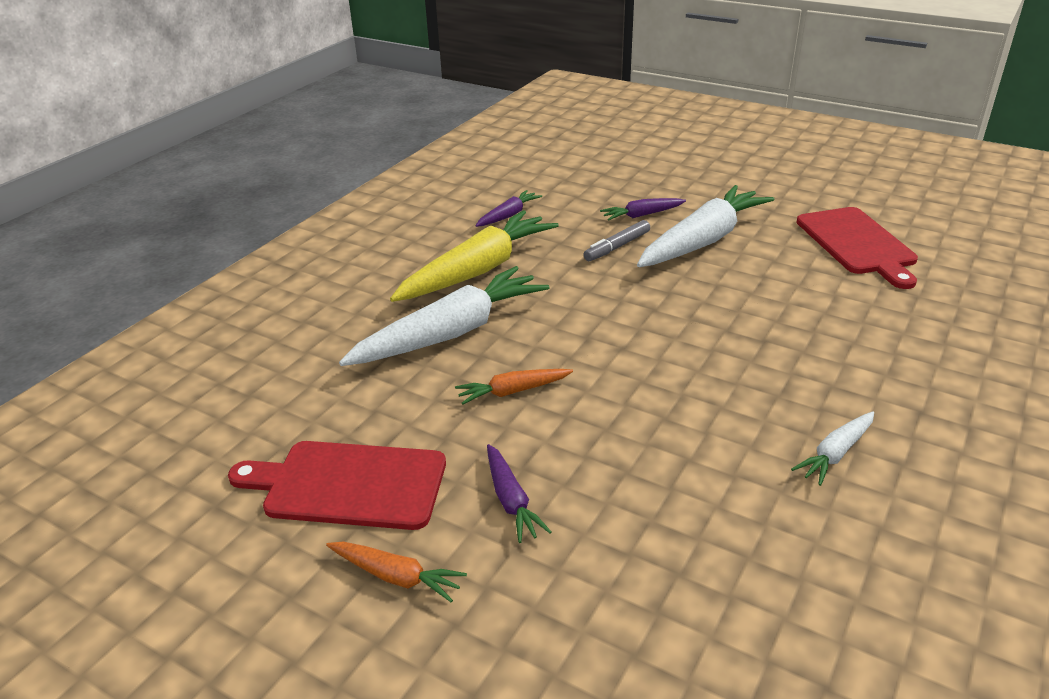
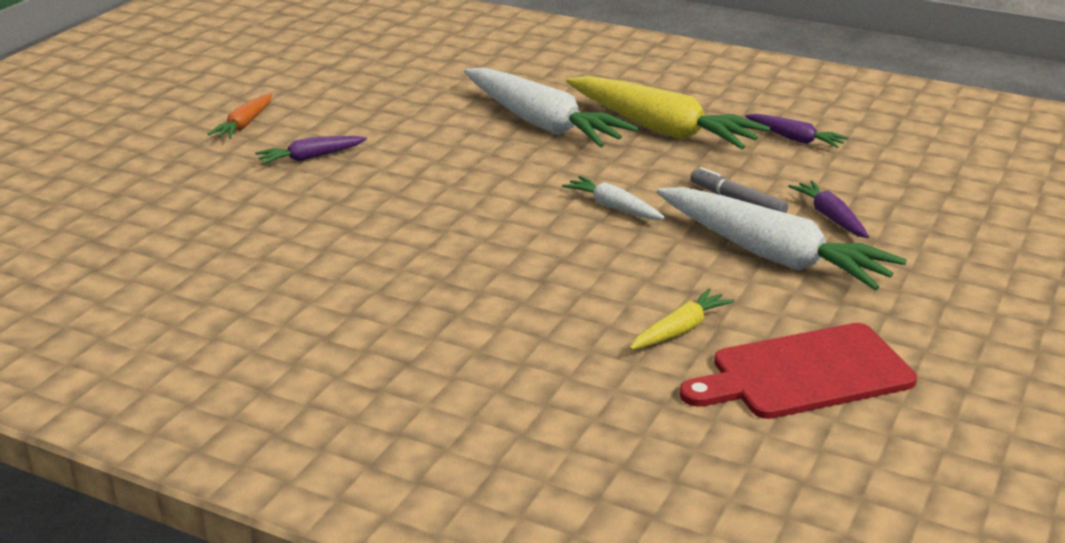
camera: 85 degrees right, 5 degrees down
red cutting board [228,441,446,530] -> none
orange carrot [455,369,573,405] -> none
white carrot [791,412,874,486] -> white carrot moved to [562,176,666,220]
none -> yellow carrot [630,288,735,350]

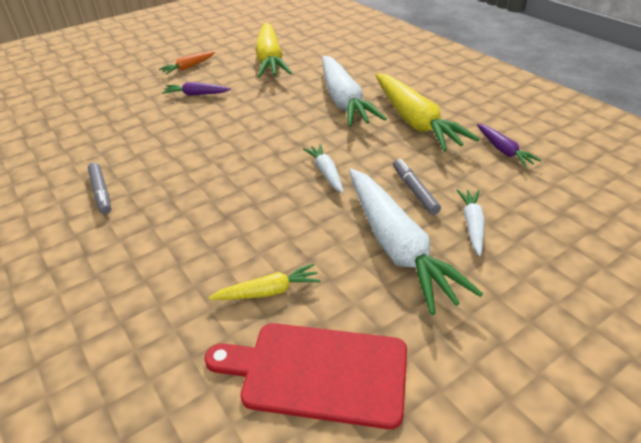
camera: 30 degrees right, 10 degrees up
purple carrot [788,180,869,238] -> white carrot [457,189,485,256]
none -> grey marker [88,162,111,214]
none -> yellow carrot [255,23,292,78]

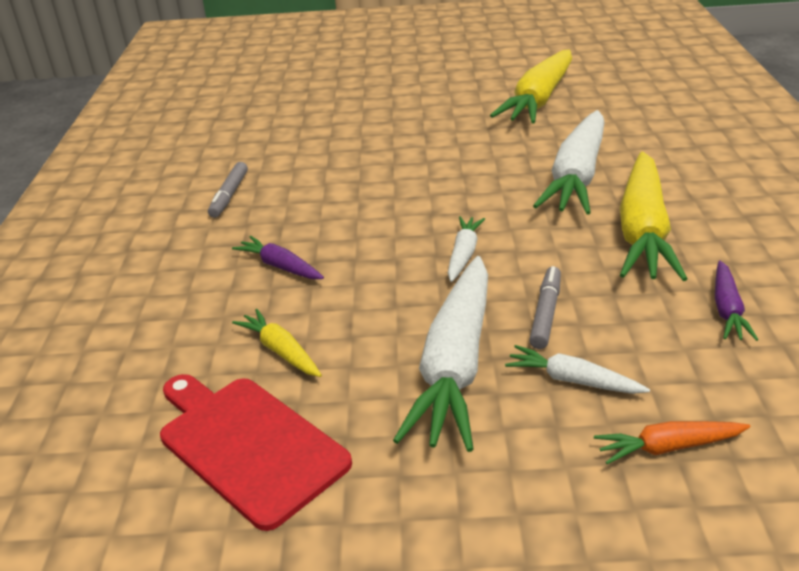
camera: 35 degrees right, 5 degrees down
orange carrot [159,52,215,74] -> orange carrot moved to [594,421,750,464]
purple carrot [162,82,231,96] -> purple carrot moved to [232,236,324,279]
yellow carrot [209,263,321,300] -> yellow carrot turned 150 degrees counterclockwise [232,309,322,377]
white carrot [457,189,485,256] -> white carrot turned 105 degrees counterclockwise [505,345,650,394]

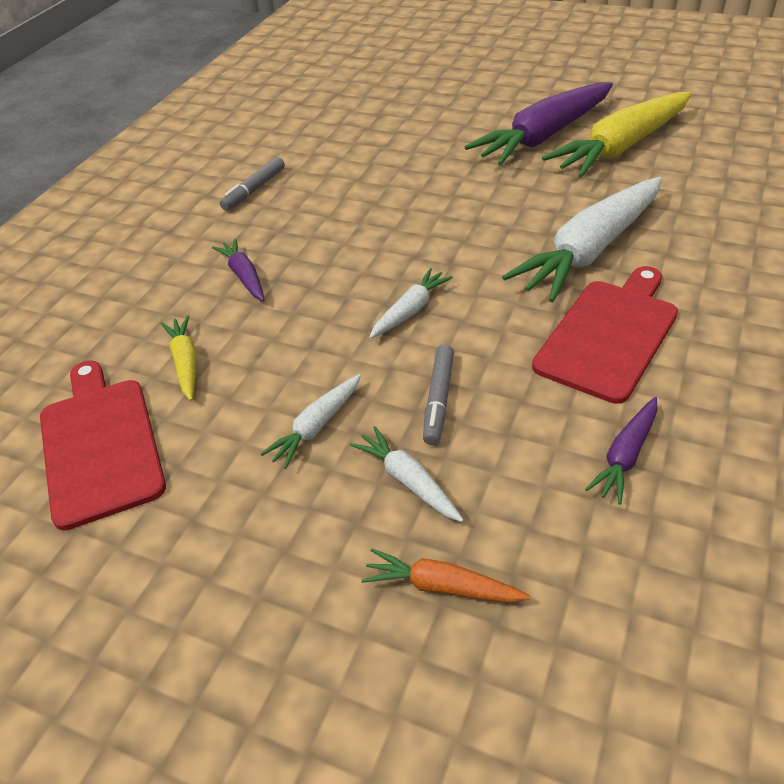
camera: 25 degrees right, 10 degrees up
white carrot [393,256,488,452] -> white carrot [261,374,361,469], size x0.47
grey marker [529,266,561,349] -> grey marker turned 150 degrees clockwise [423,345,454,445]
yellow carrot [620,152,688,281] -> red cutting board [532,266,678,404]
none -> purple carrot [465,82,613,165]

